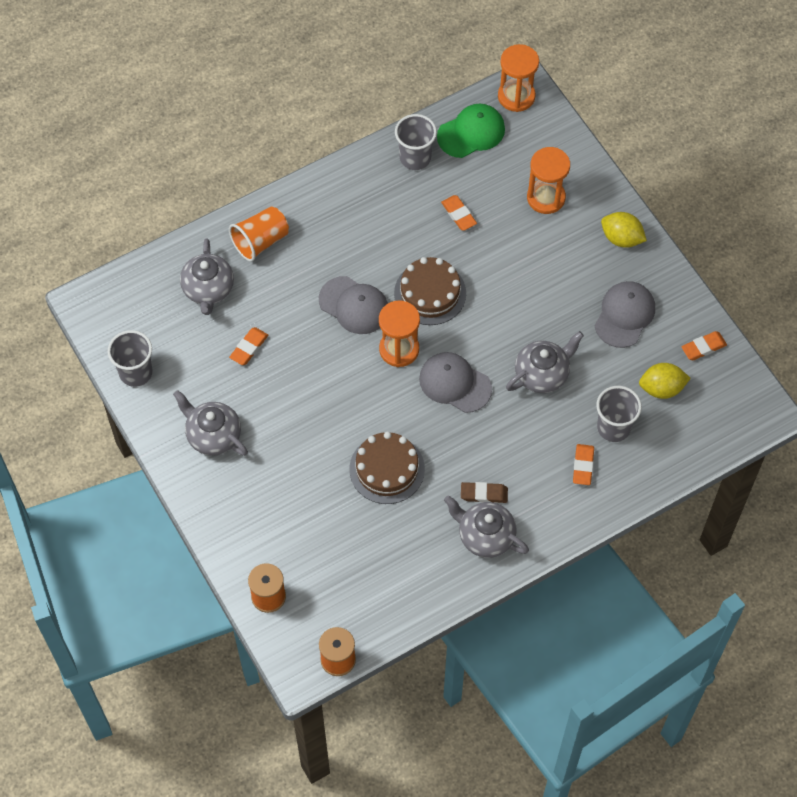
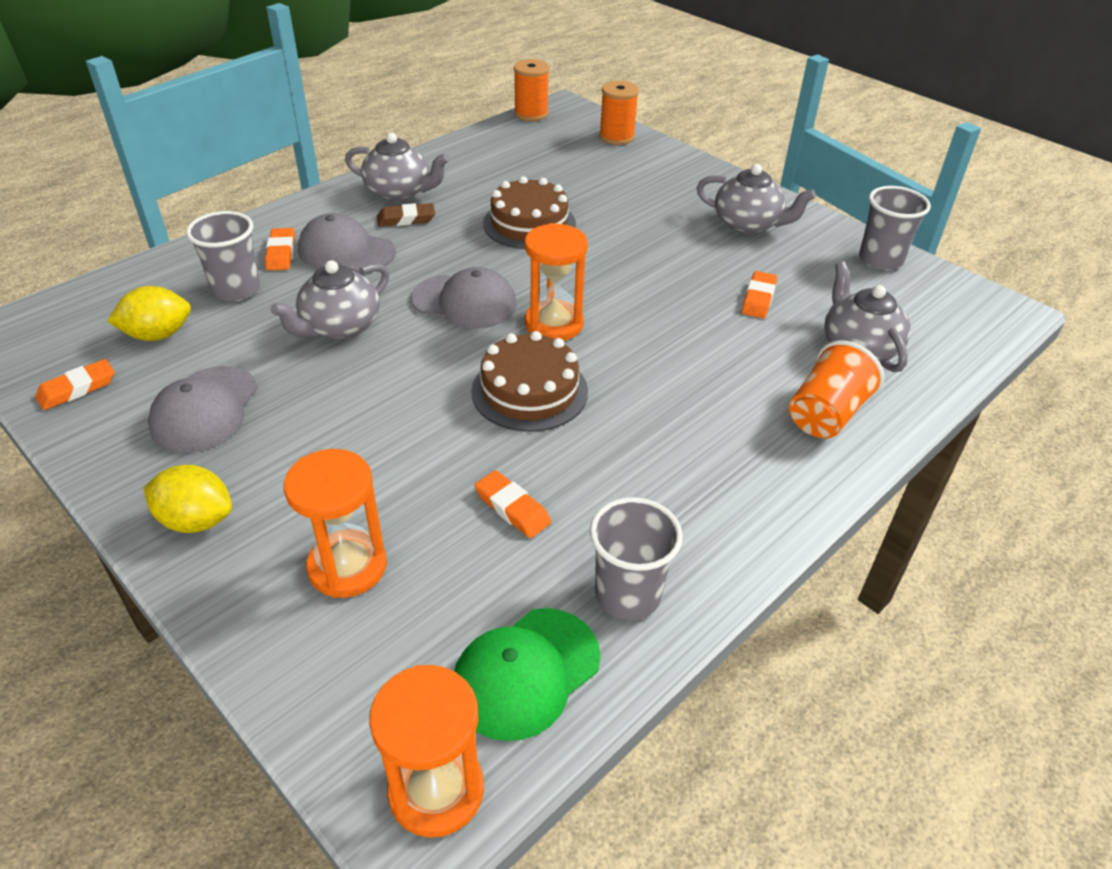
camera: 165 degrees right, 20 degrees down
grey cap [319,276,388,334] -> grey cap moved to [298,213,396,273]

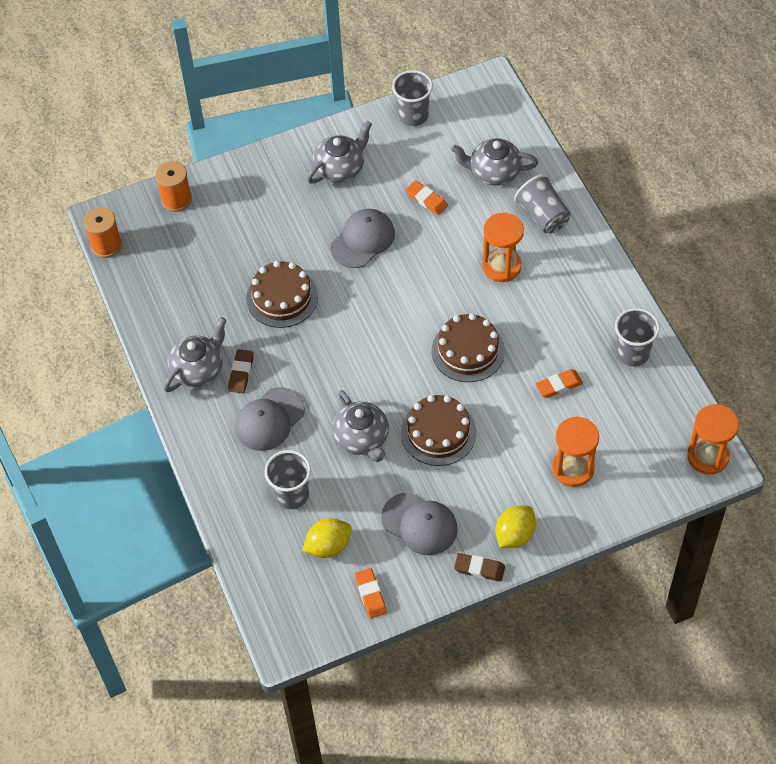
camera: 65 degrees left, 15 degrees up
yellow lemon [107,286,191,341] -> yellow lemon turned 60 degrees clockwise [302,518,352,558]
orange eraser [265,228,295,271] -> none
grey cap [411,267,517,329] -> grey cap moved to [330,209,395,268]
green cap [454,608,601,741] -> none
orange hourglass [525,223,588,341] -> orange hourglass moved to [482,213,524,282]
orange cup [789,340,884,438] -> grey cup [514,174,571,233]
none -> brown cake [401,395,477,466]
none -> brown eraser [454,553,505,582]

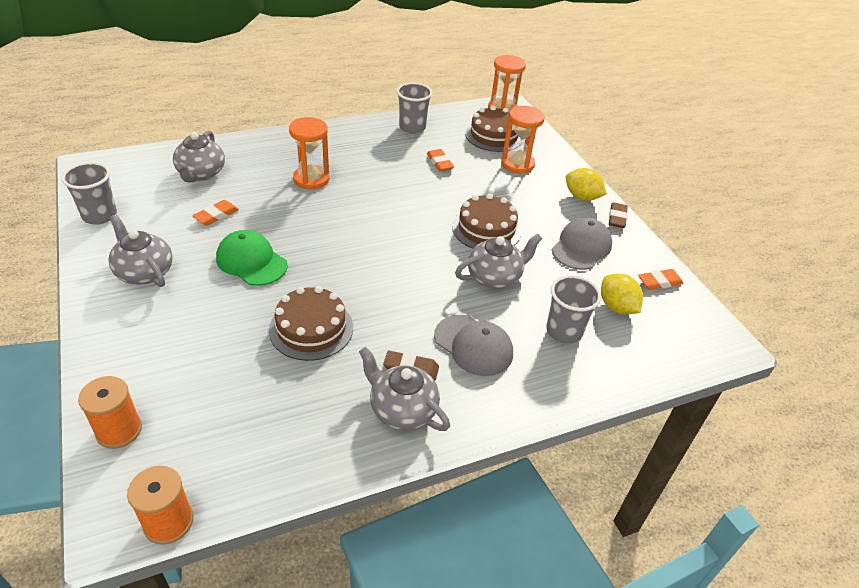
camera: 95 degrees left, 15 degrees down
grey cap [330,209,395,268] -> green cap [216,230,288,286]
brown cake [432,313,505,382] -> brown cake moved to [465,106,520,152]
grey cup [514,174,571,233] -> none

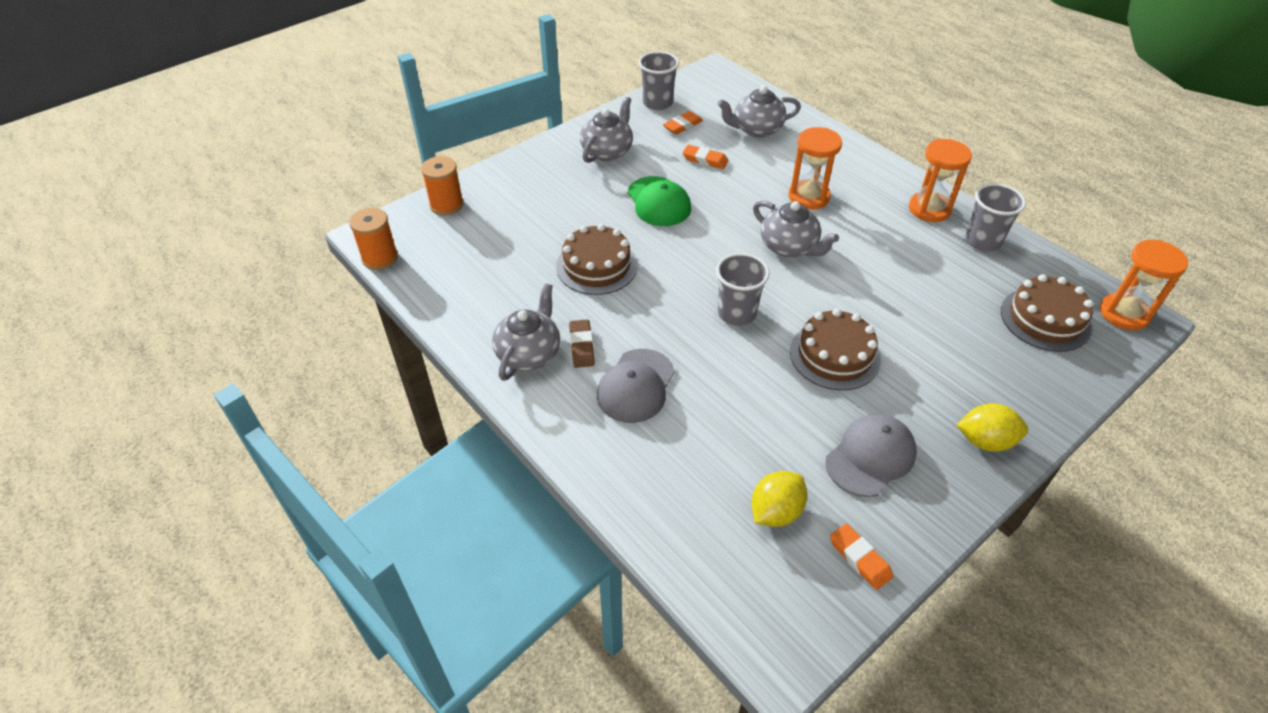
camera: 75 degrees right, 5 degrees up
green cap [216,230,288,286] -> green cap turned 135 degrees clockwise [627,176,691,226]
orange eraser [427,149,454,171] -> orange eraser moved to [663,111,703,135]
grey teapot [455,234,542,289] -> grey teapot moved to [753,200,839,257]
orange hourglass [501,106,545,174] -> orange hourglass moved to [909,139,972,222]
grey cup [546,275,601,344] -> grey cup moved to [716,253,770,326]
grey cap [552,218,612,270] -> grey cap turned 60 degrees counterclockwise [826,414,917,497]
yellow lemon [566,168,607,201] -> yellow lemon turned 75 degrees clockwise [957,403,1028,452]
brown eraser [609,202,628,228] -> none

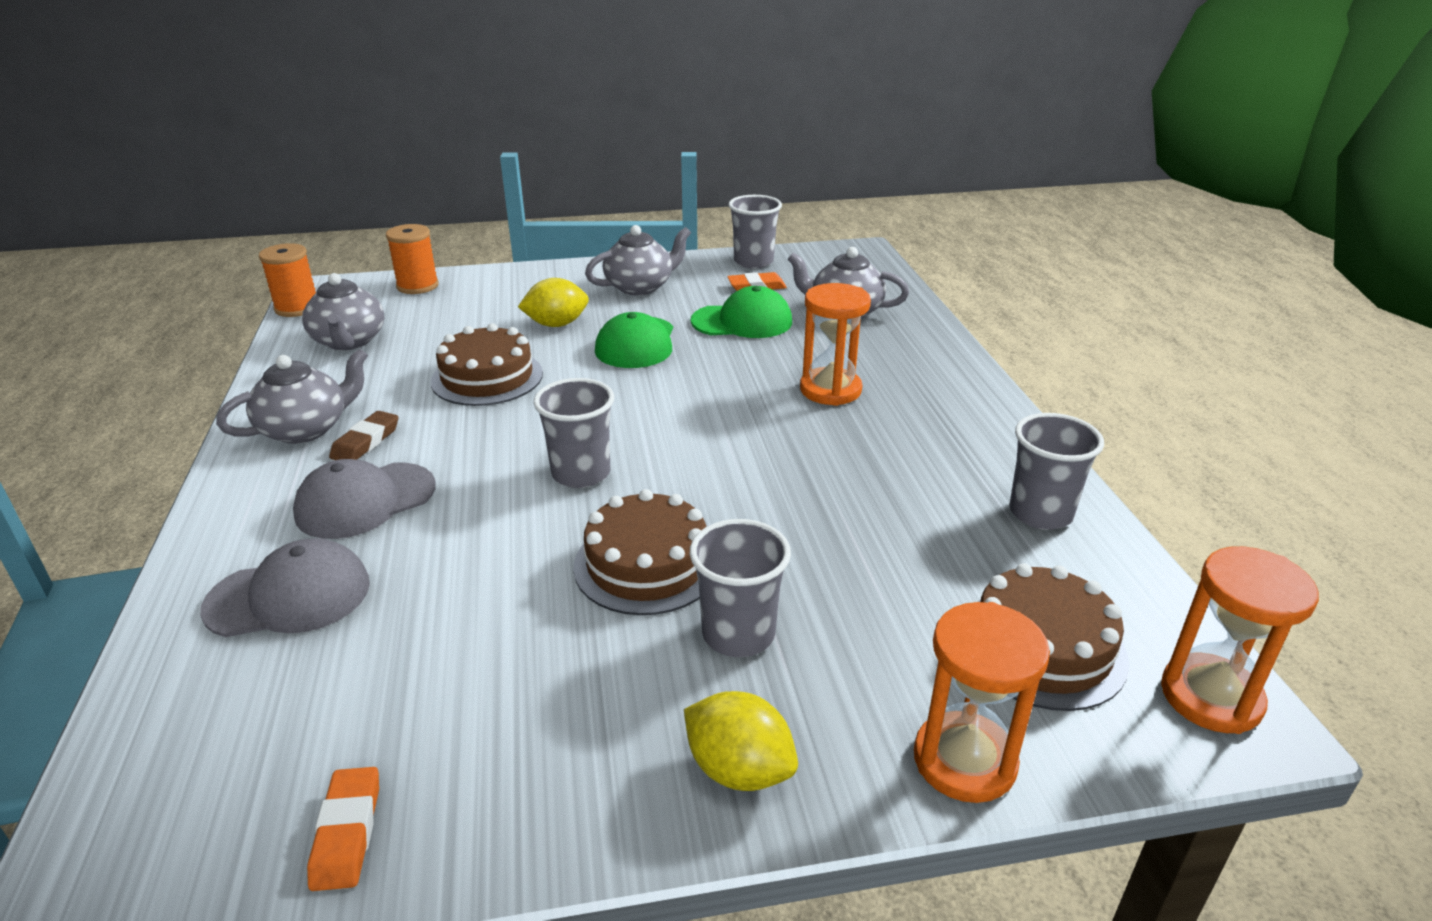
camera: 30 degrees right, 15 degrees down
orange eraser [683,145,728,169] -> green cap [691,286,792,338]
yellow lemon [751,471,807,527] -> yellow lemon moved to [518,278,589,327]
grey teapot [753,200,839,257] -> grey teapot moved to [302,273,384,350]
grey cap [826,414,917,497] -> grey cap moved to [200,538,370,637]
orange hourglass [909,139,972,222] -> orange hourglass moved to [914,602,1050,803]
none -> grey cup [690,519,791,657]

